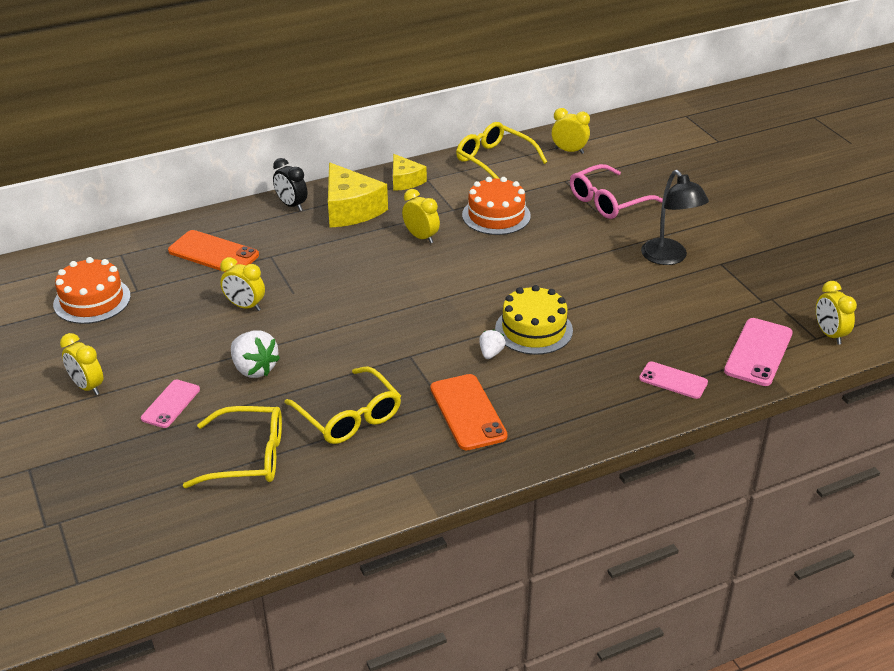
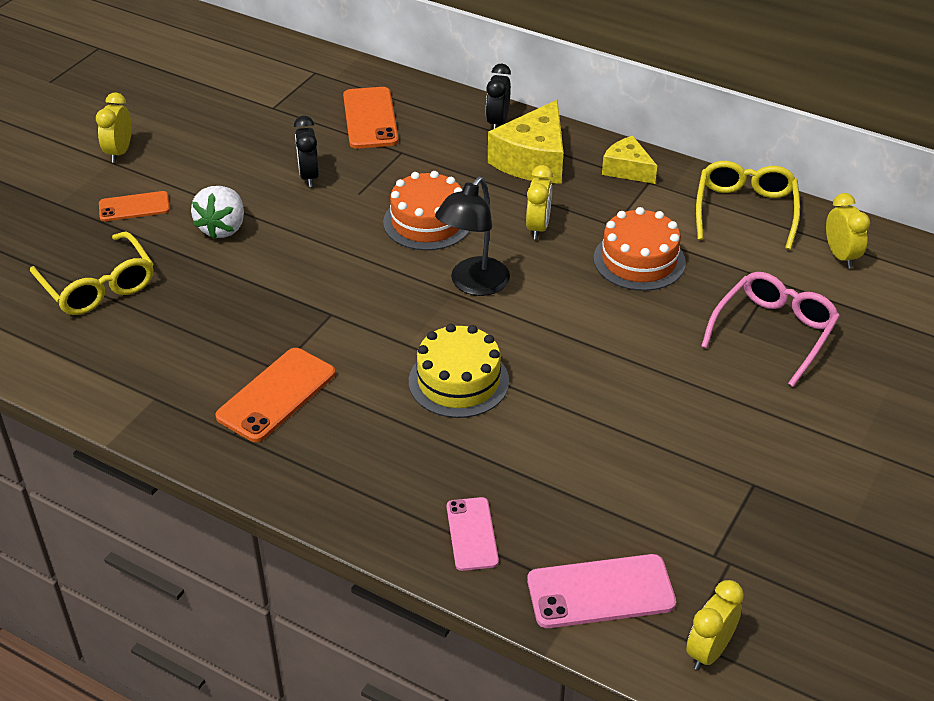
camera: 55 degrees right, 5 degrees up
orange cake [53,257,131,324] -> orange cake moved to [383,171,469,251]
pink phone [141,379,200,428] -> orange phone [99,191,170,221]
yellow clock [220,257,265,311] -> black clock [294,116,319,187]
yellow glasses [284,366,401,444] -> none
yellow cheese [393,154,427,191] -> yellow cheese turned 105 degrees clockwise [602,136,657,184]
white strawberry [479,329,506,359] -> none
pink glasses [570,164,663,219] -> pink glasses turned 105 degrees clockwise [701,272,840,387]
black lamp [641,170,709,265] -> black lamp moved to [435,177,510,296]

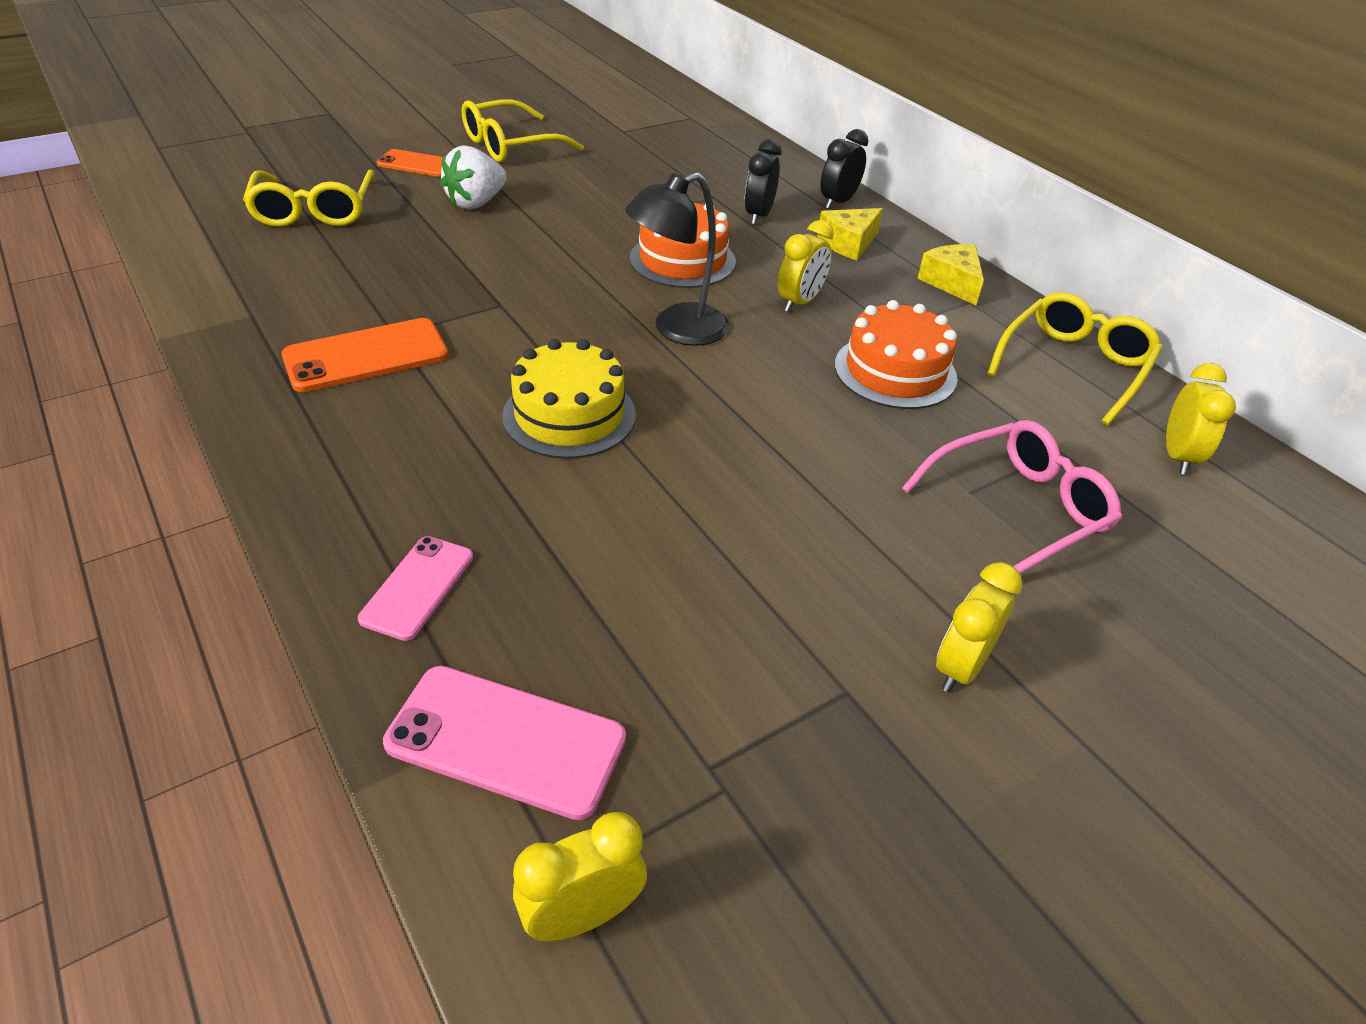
camera: 25 degrees right, 0 degrees up
yellow clock [96,92,132,163] -> yellow clock moved to [936,562,1023,692]
black clock [294,116,319,187] -> black clock moved to [745,139,782,225]
orange phone [343,87,399,149] -> none
yellow cheese [488,100,563,184] -> yellow cheese [817,208,883,260], size x0.59
none -> yellow glasses [462,99,584,162]

